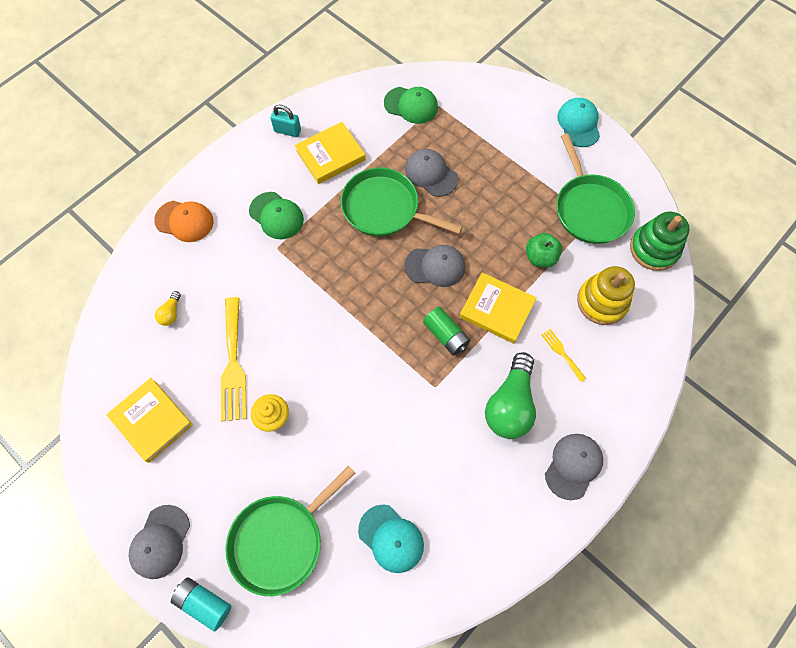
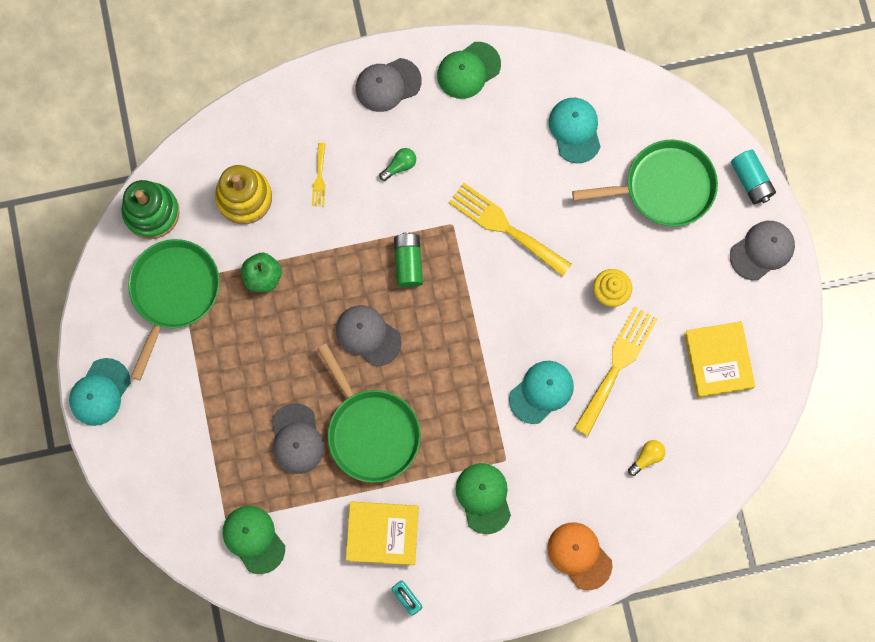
camera: 145 degrees left, 10 degrees up
yellow book [460,272,536,344] -> none
green light bulb [485,352,536,439] -> green light bulb [379,148,416,181], size x0.44
none -> green cap [437,42,501,99]
none -> yellow fork [449,183,572,277]
none -> turquoise cap [509,361,574,424]

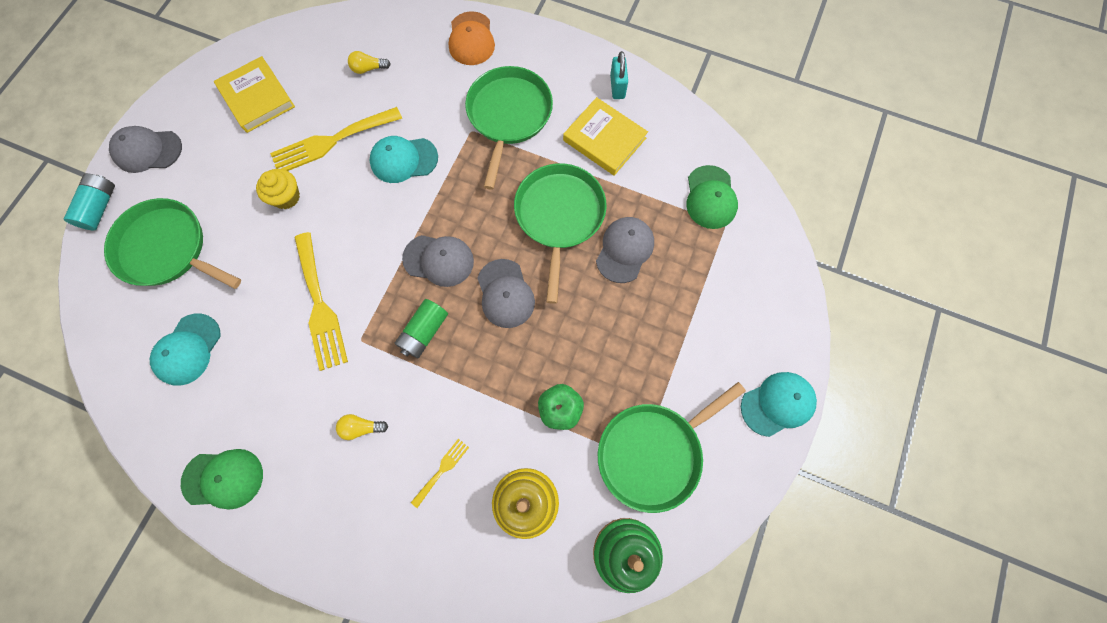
camera: 145 degrees left, 5 degrees down
grey cap [356,58,422,112] -> grey cap moved to [402,235,474,287]
green light bulb [379,148,416,181] -> yellow light bulb [336,414,388,440]
green cap [456,463,511,534] -> green pan [465,66,553,190]
yellow book [684,322,755,398] -> yellow book turned 60 degrees counterclockwise [214,56,295,133]

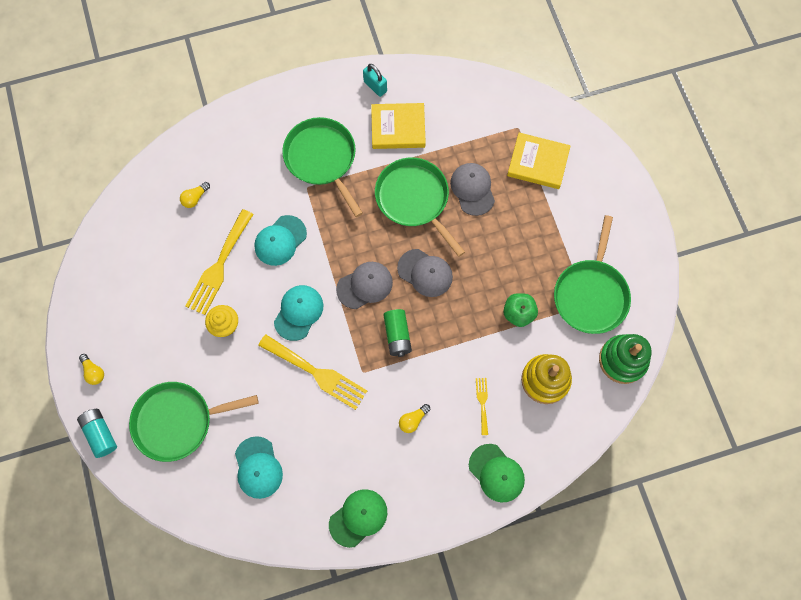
camera: 40 degrees left, 0 degrees up
grey cap [109,126,182,173] -> yellow light bulb [79,354,104,385]
yellow book [214,56,295,133] -> yellow book moved to [507,133,571,189]
orange cap [449,11,495,65] -> none
green cap [686,165,738,229] -> green cap moved to [469,444,525,502]
turquoise cap [741,372,817,437] -> turquoise cap moved to [274,285,323,341]

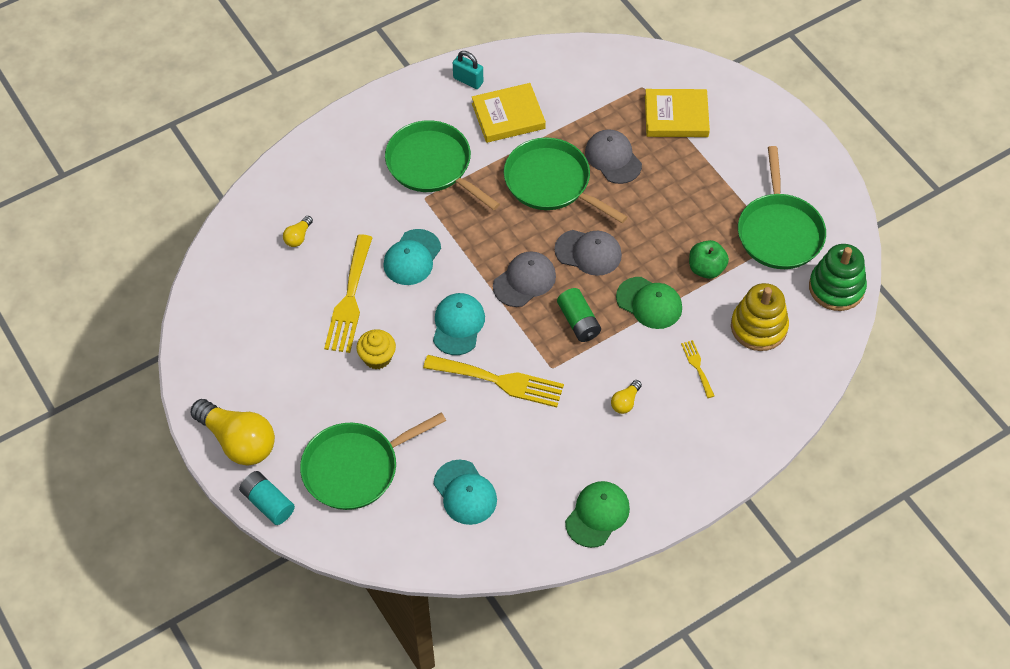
camera: 15 degrees left, 15 degrees down
yellow light bulb [79,354,104,385] -> yellow light bulb [190,399,275,466], size x2.27
green cap [469,444,525,502] -> green cap moved to [616,277,682,329]

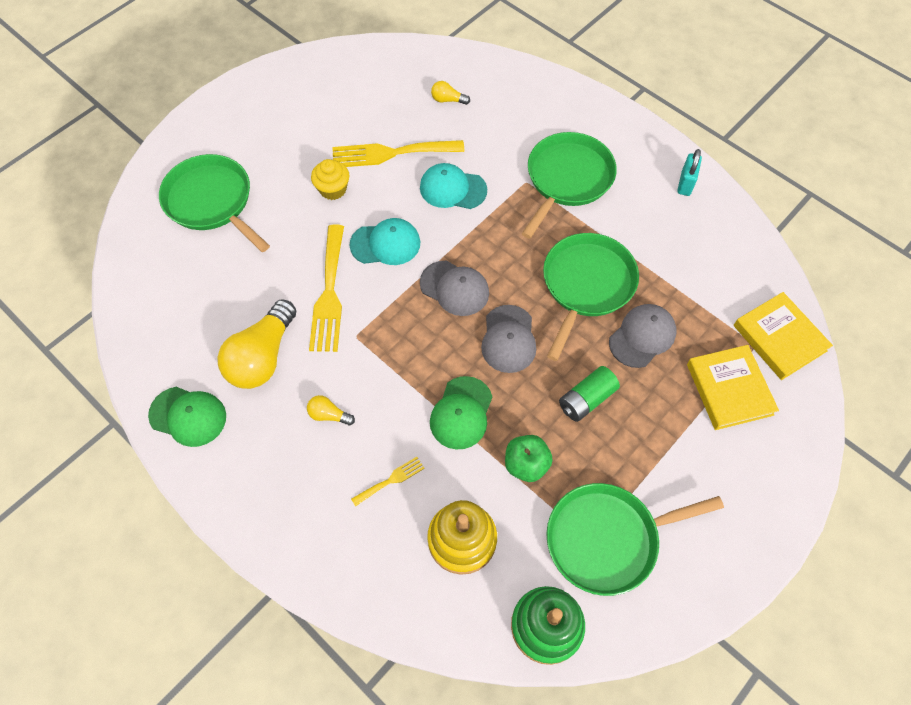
camera: 75 degrees right, 5 degrees up
yellow light bulb [190,399,275,466] -> yellow light bulb moved to [218,299,296,389]
turquoise battery [239,471,295,525] -> none
turquoise cap [434,460,497,525] -> none
yellow book [472,83,546,143] -> yellow book moved to [734,292,833,380]
green battery [557,288,601,342] -> green battery moved to [559,366,620,422]

